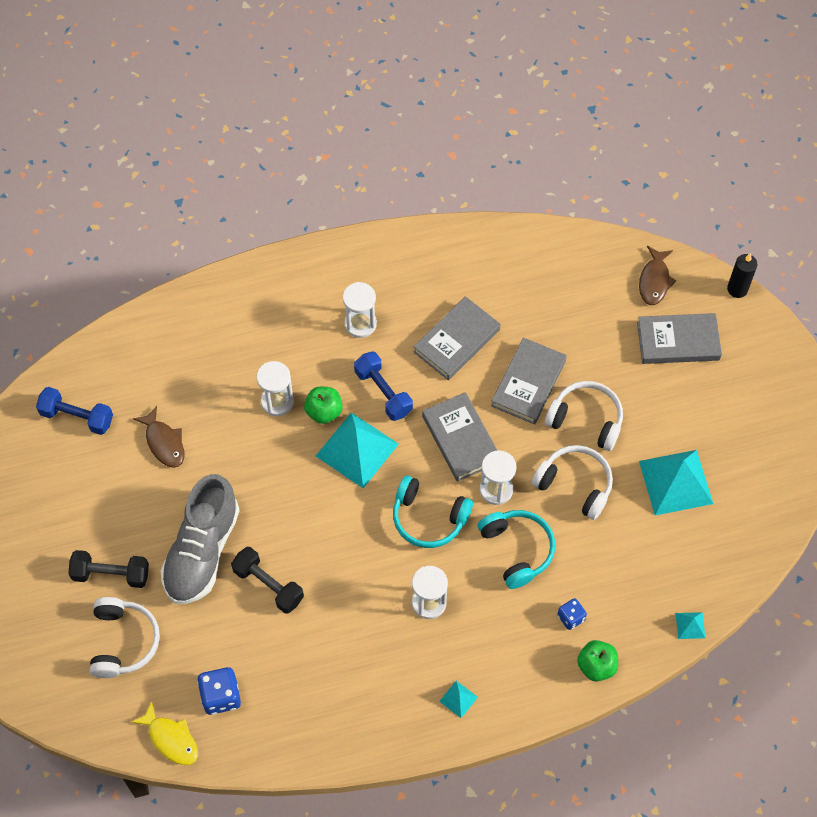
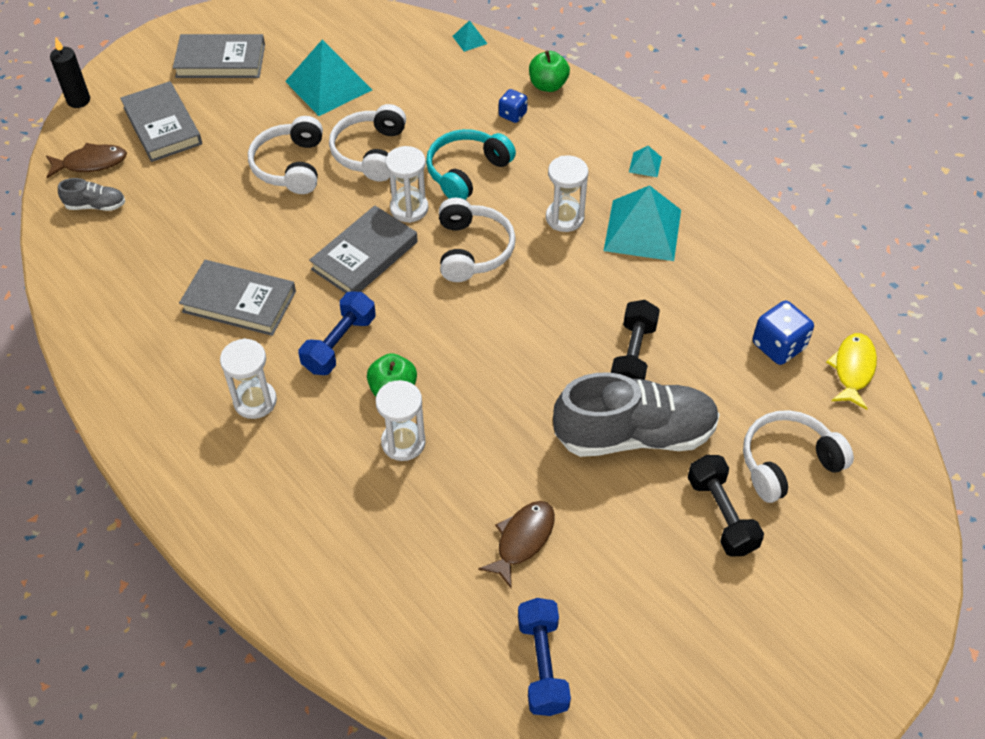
camera: 115 degrees left, 10 degrees down
turquoise pyramid [316,413,399,488] -> turquoise pyramid moved to [604,185,681,261]
turquoise headphones [393,476,473,548] -> white headphones [439,198,516,282]
grey book [491,337,567,425] -> grey book moved to [173,34,265,78]
none -> grey shoe [58,178,125,211]

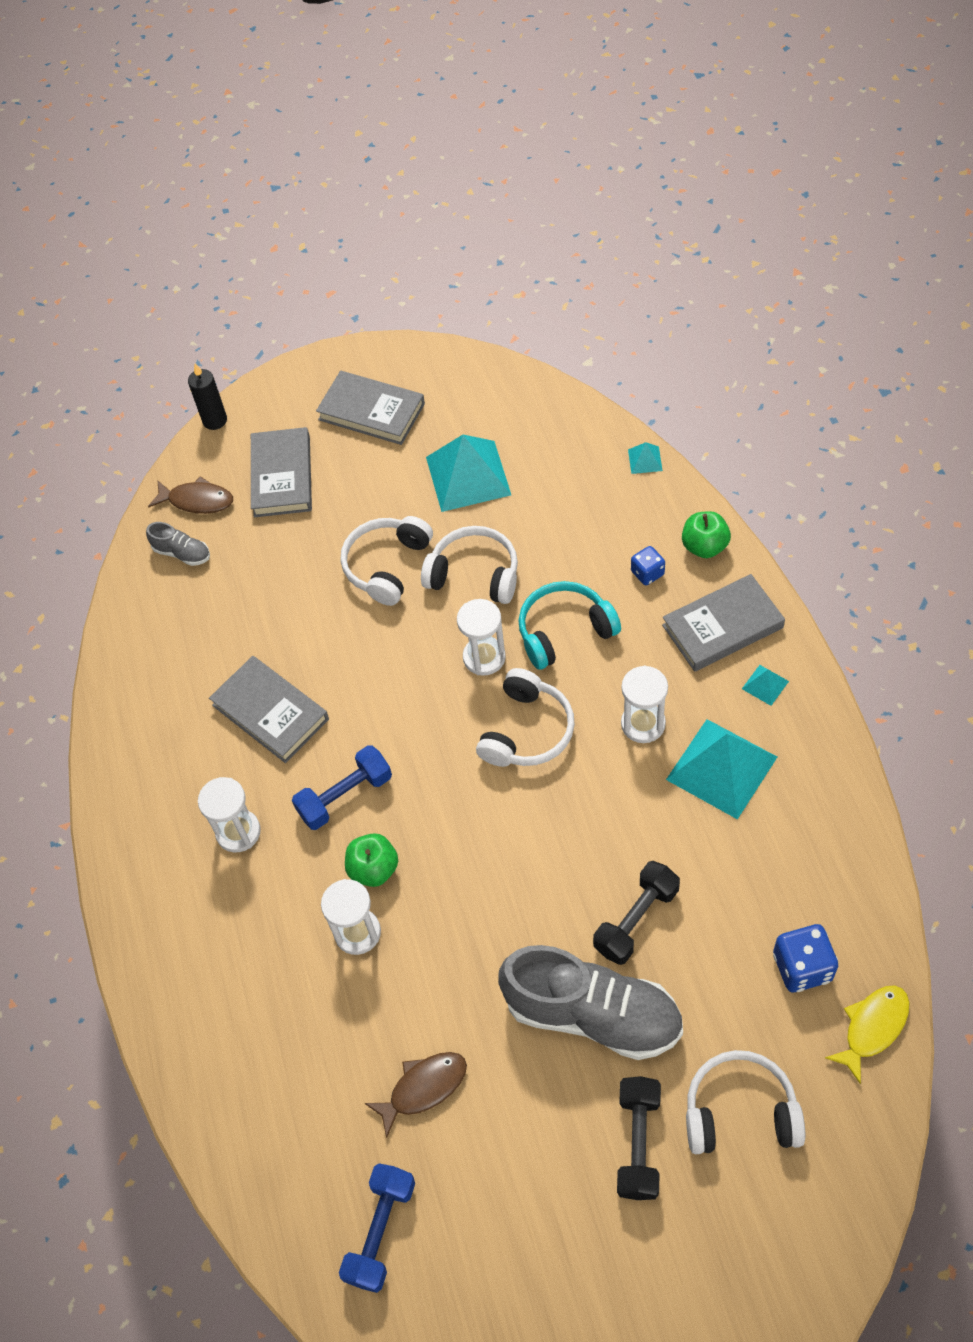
camera: 30 degrees right, 5 degrees up
grey book [309,206,418,293] -> grey book moved to [662,574,785,672]
white headphones [329,104,406,181] -> white headphones turned 75 degrees clockwise [421,526,518,604]

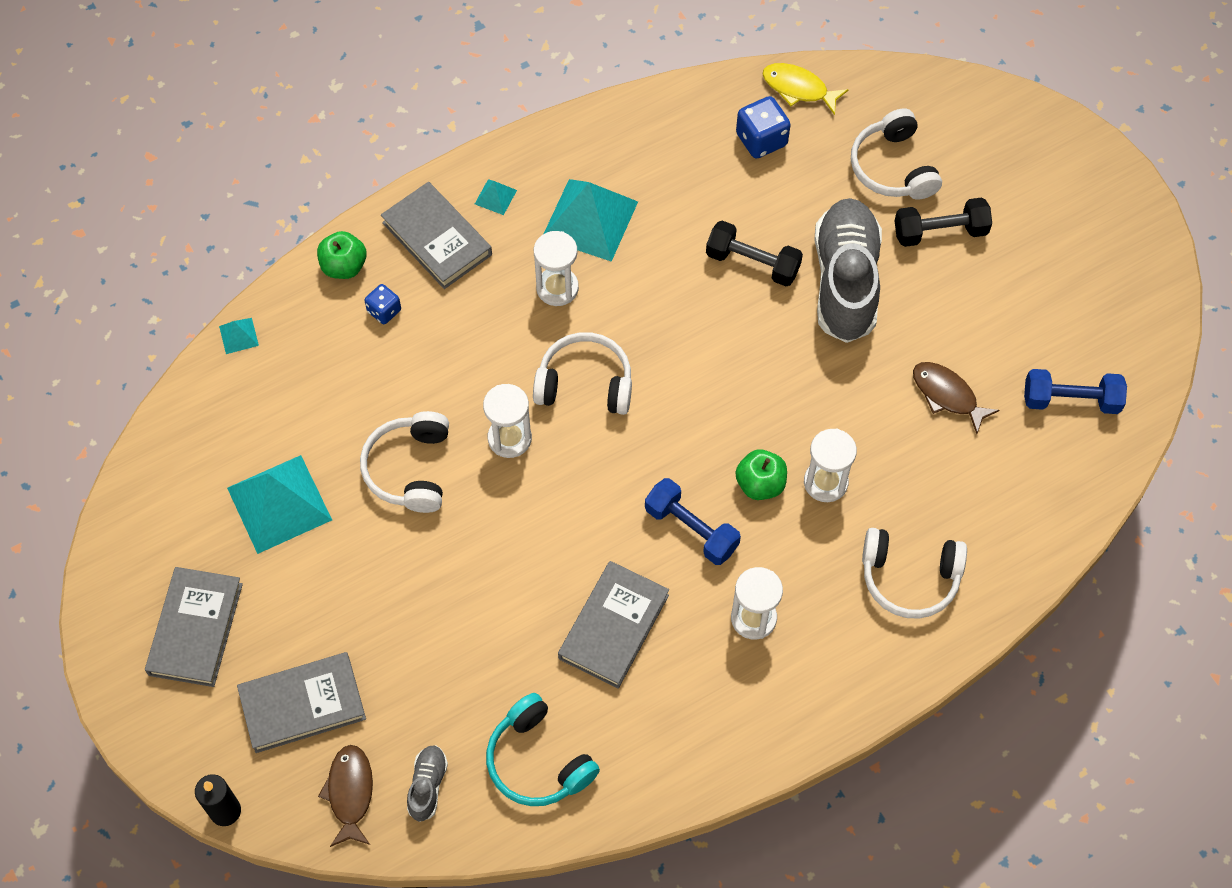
camera: 110 degrees left, 5 degrees up
white headphones [341,516,433,606] -> white headphones moved to [862,528,967,619]
turquoise headphones [518,581,621,670] -> turquoise headphones moved to [486,693,600,806]

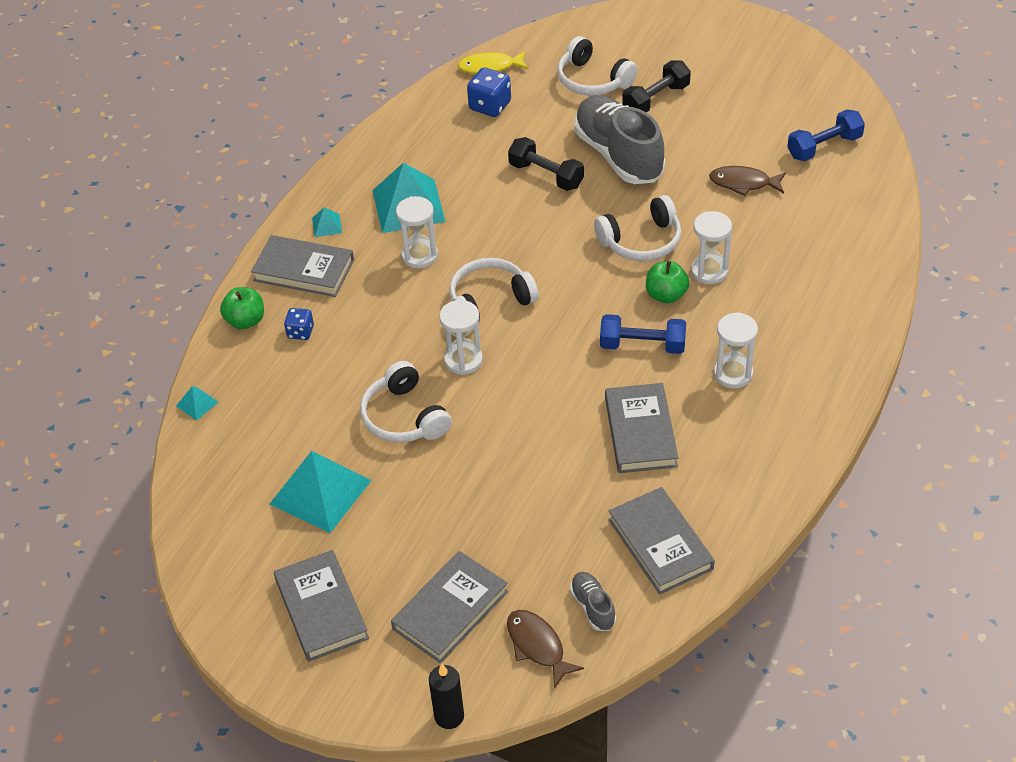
camera: 30 degrees left, 15 degrees down
turquoise headphones [486,693,600,806] -> grey book [608,487,715,595]
black dumbbell [706,221,803,286] -> black dumbbell turned 45 degrees clockwise [508,137,584,191]
white headphones [862,528,967,619] -> white headphones moved to [594,195,681,261]

